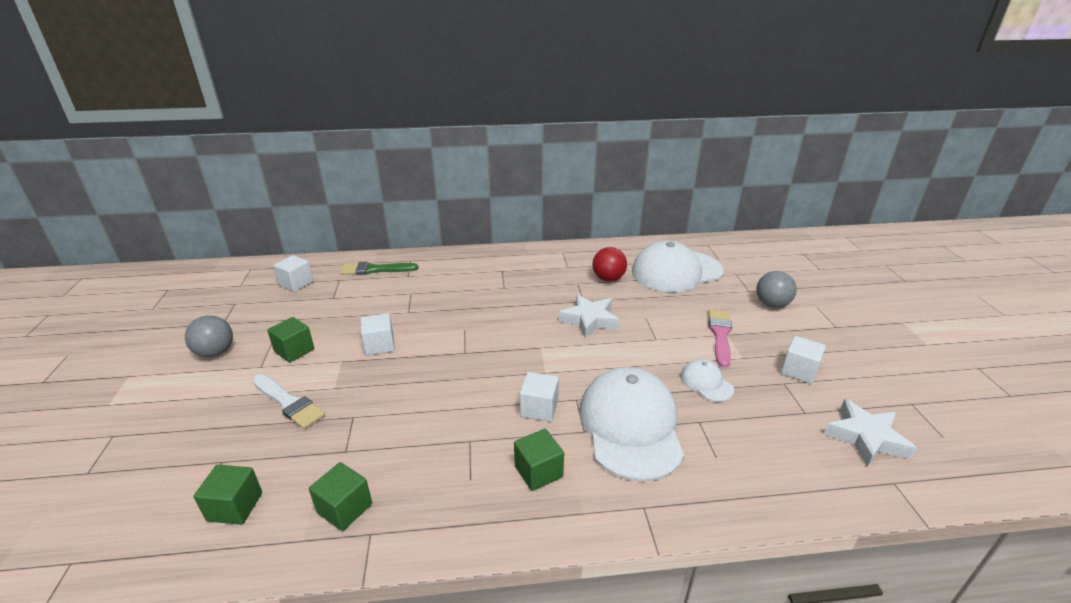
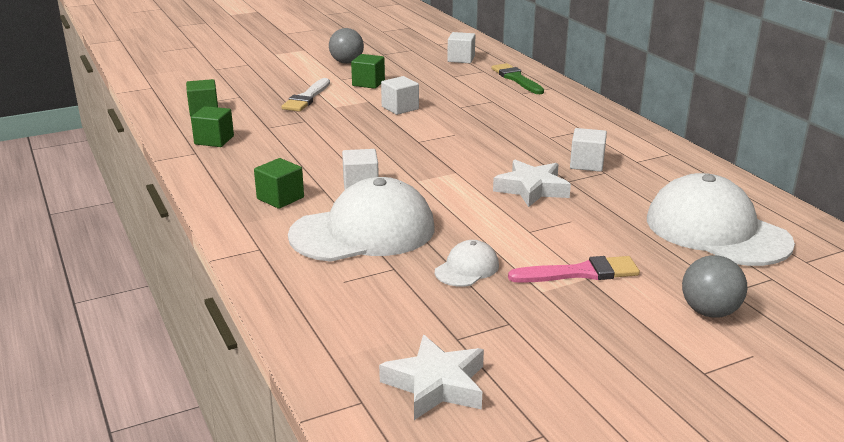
camera: 70 degrees right, 5 degrees down
red ball [592,247,627,282] -> none
white cube [781,336,826,384] -> white cube moved to [570,128,607,172]

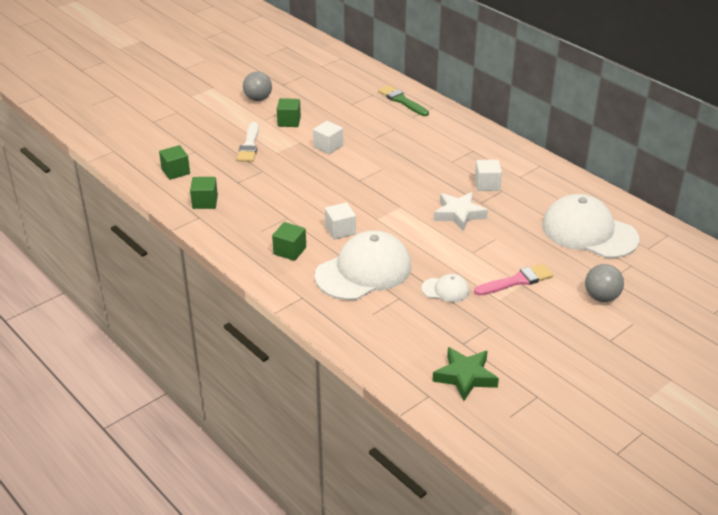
camera: 15 degrees left, 10 degrees up
white star [379,335,484,420] -> green star [432,347,499,401]
white cap [435,240,499,287] -> white cap turned 75 degrees clockwise [421,274,469,302]
white cube [447,32,475,63] -> none

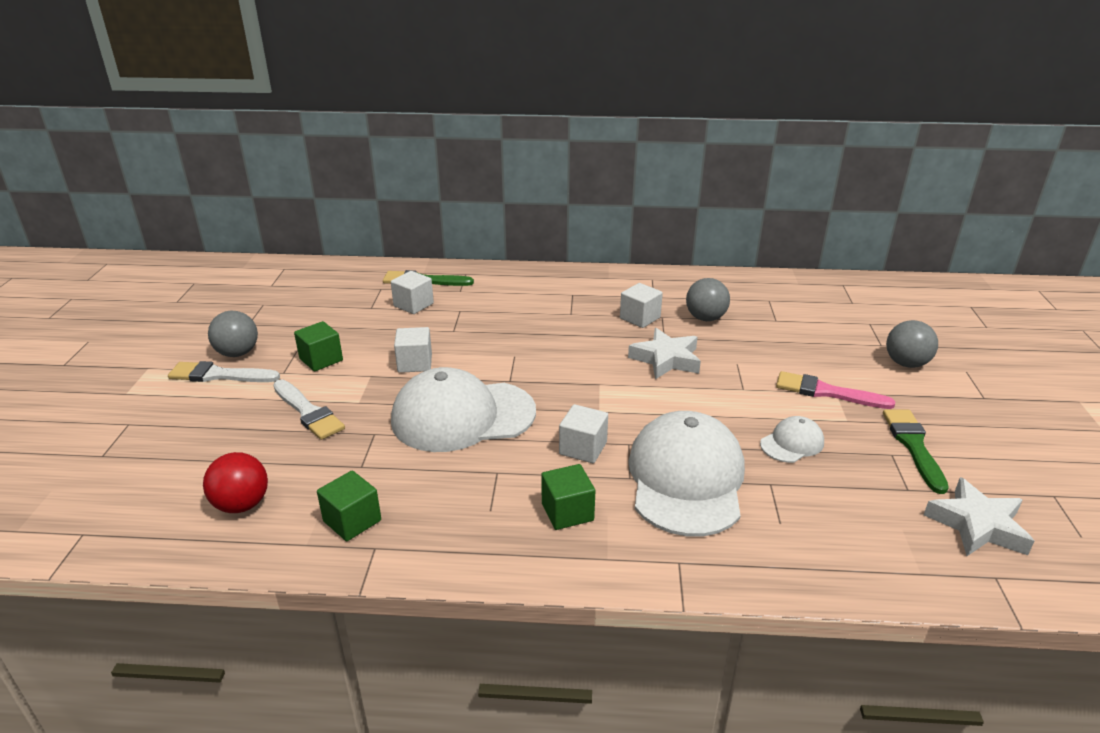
camera: 45 degrees left, 5 degrees down
green cube [159,145,190,180] -> red ball [203,452,268,513]
green star [432,347,499,401] -> white star [924,477,1035,556]
pink brush [474,264,553,296] -> pink brush turned 90 degrees counterclockwise [776,371,895,409]
white cap [542,194,639,258] -> white cap moved to [391,367,536,452]
none -> white brush [168,361,280,382]
none -> white cube [391,271,434,314]
none -> grey ball [686,278,730,321]
none -> green brush [883,409,949,494]

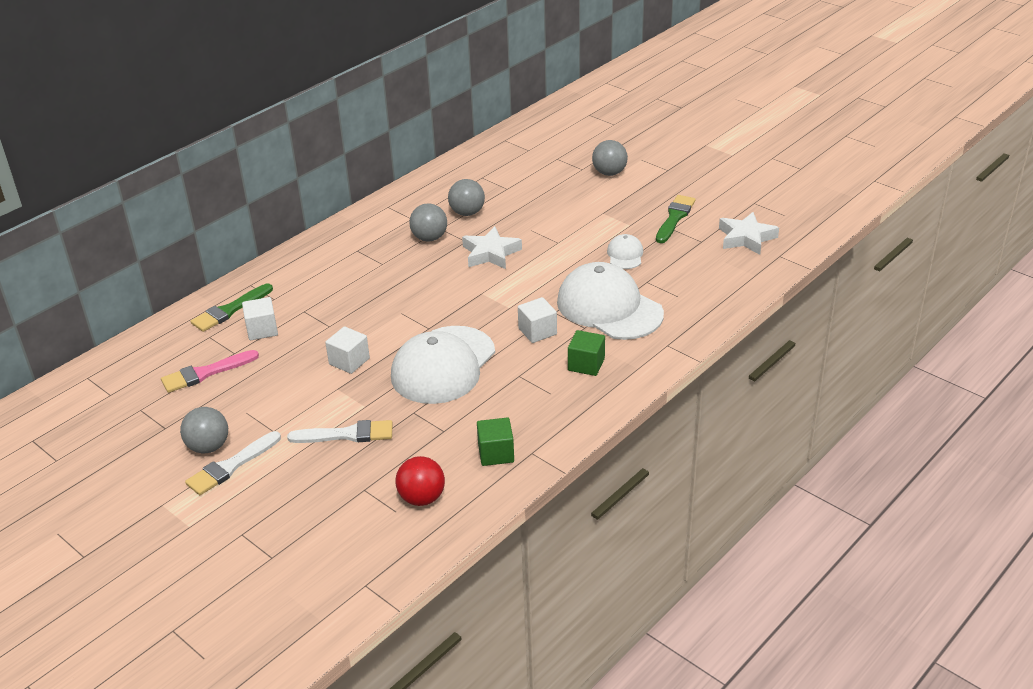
camera: 50 degrees left, 5 degrees up
green cube [294,321,343,371] -> none
white cube [620,283,663,328] -> grey ball [409,203,447,242]
pink brush [776,371,895,409] -> pink brush moved to [161,350,259,393]
green brush [883,409,949,494] -> green brush turned 75 degrees clockwise [656,195,696,243]

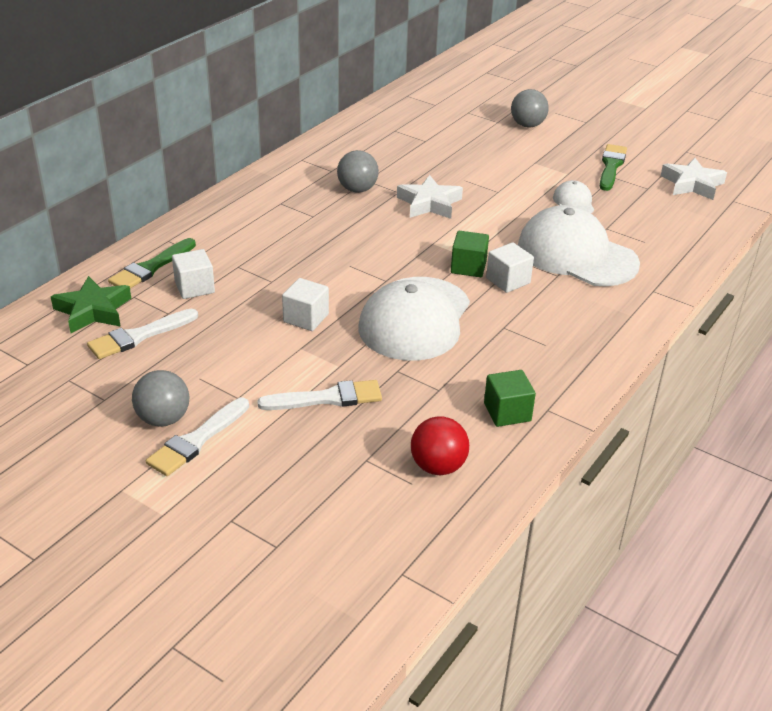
camera: 10 degrees left, 0 degrees up
pink brush [161,350,259,393] -> white brush [87,309,198,359]
grey ball [448,179,485,216] -> none
green cube [568,330,605,376] -> green cube moved to [451,231,489,277]
none -> green star [51,276,131,333]

